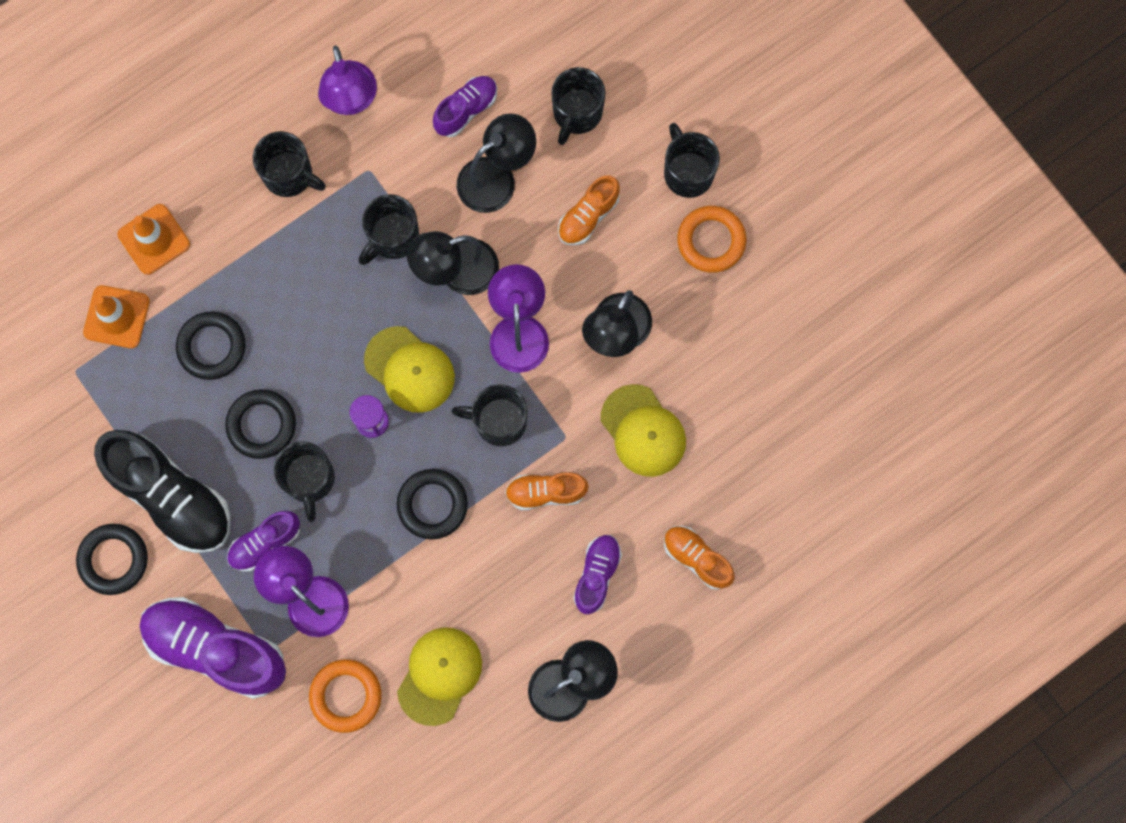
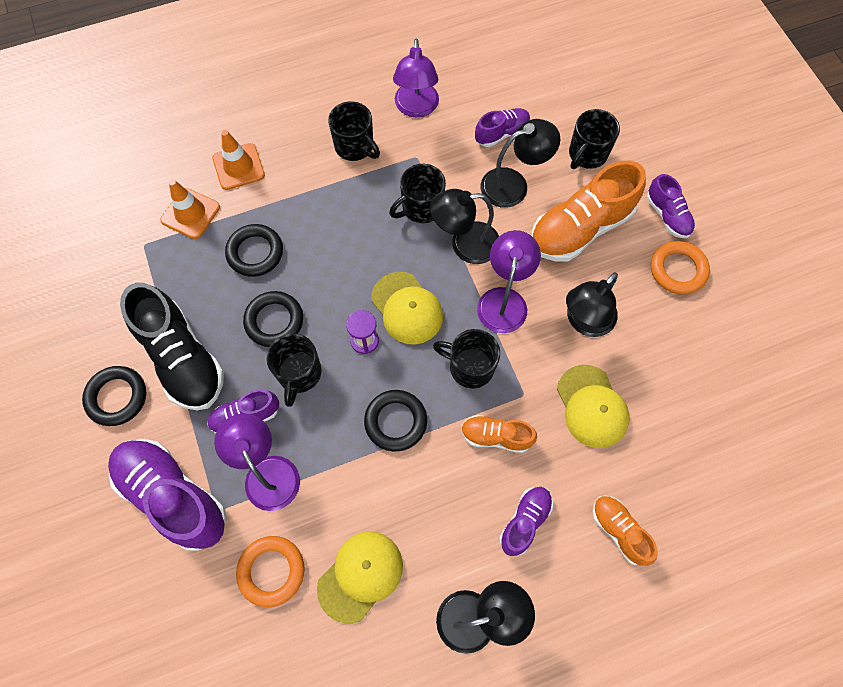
camera: 15 degrees right, 10 degrees down
orange shoe [558,175,620,245] -> orange shoe [531,161,646,261], size x1.88
black mug [664,123,720,198] -> purple shoe [647,174,695,238]

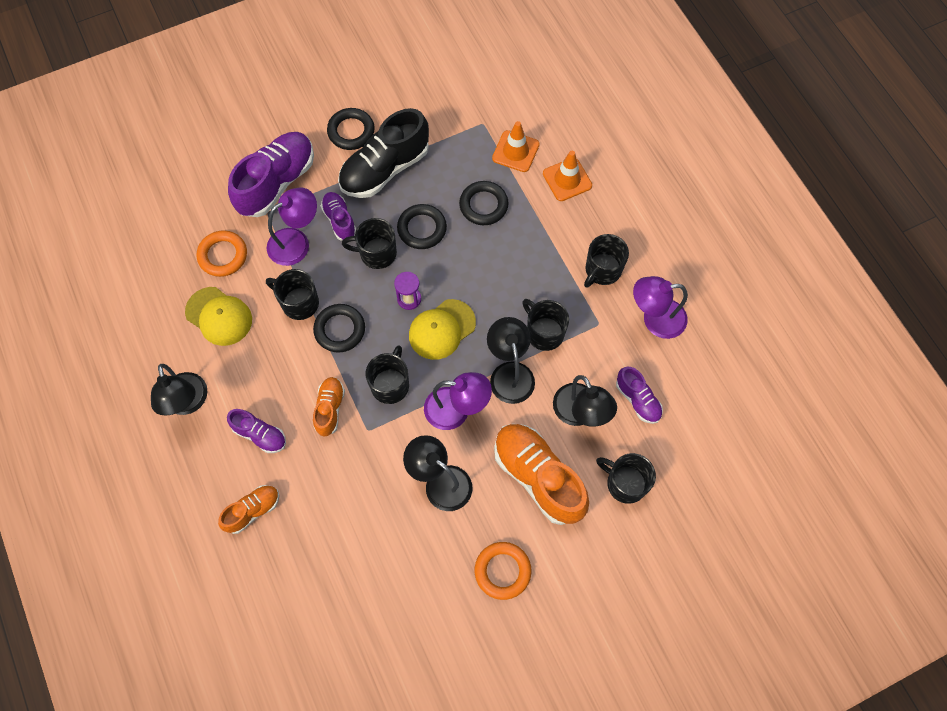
camera: 85 degrees right, 0 degrees up
yellow cap [557,365,630,448] -> none
purple shoe [647,174,695,238] -> none
none -> black mug [266,269,319,320]

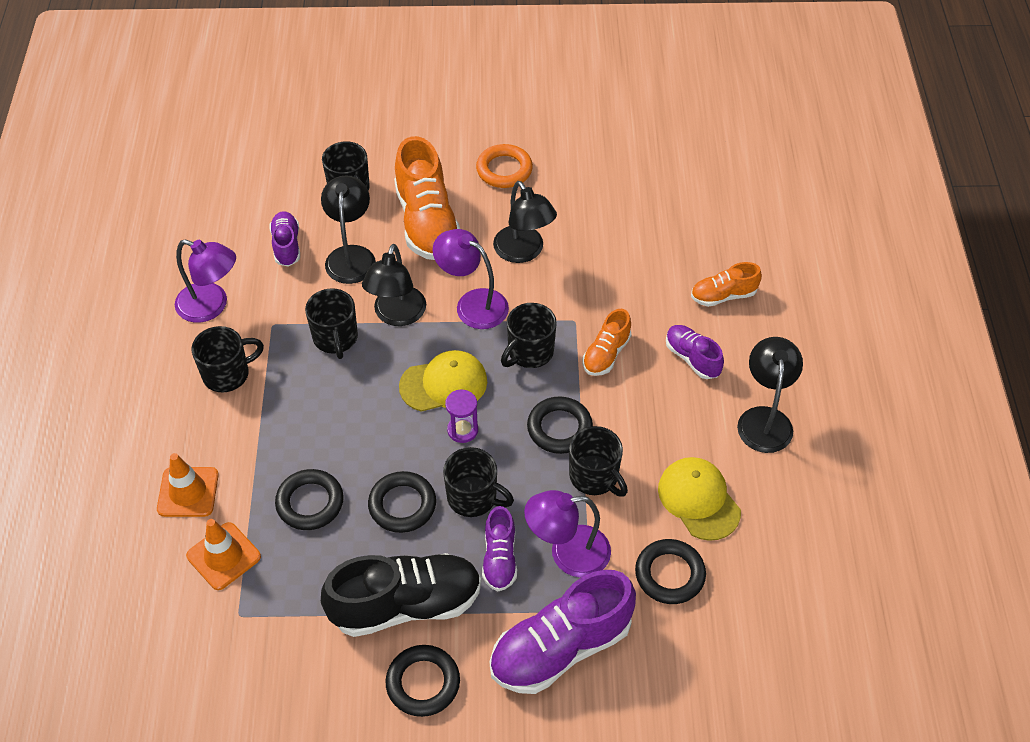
camera: 155 degrees left, 15 degrees down
orange ring [196,230,247,277] -> black ring [635,539,706,604]

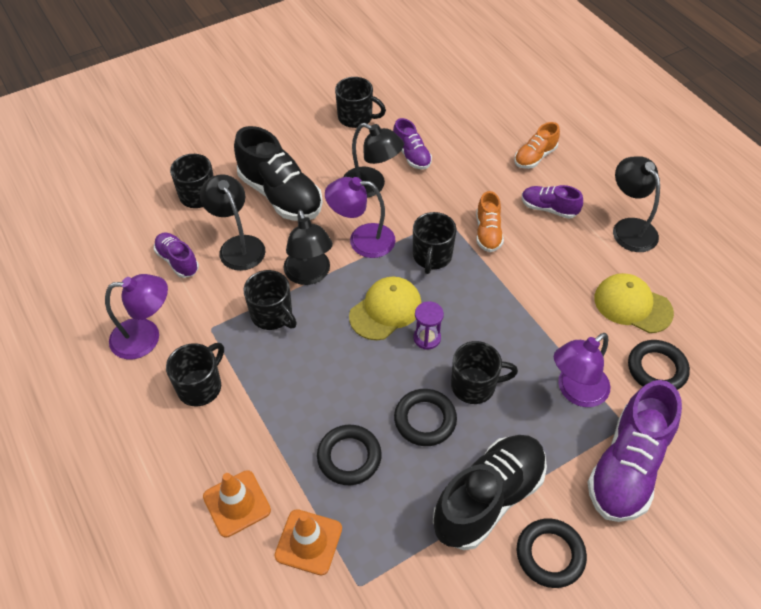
camera: 30 degrees left, 0 degrees up
orange shoe [394,136,460,260] -> black shoe [234,126,323,221]
orange ring [476,144,533,188] -> none
purple shoe [482,506,517,591] -> purple shoe moved to [393,118,432,169]
black ring [527,396,593,454] -> none
black mug [569,426,628,497] -> black mug moved to [335,77,386,128]

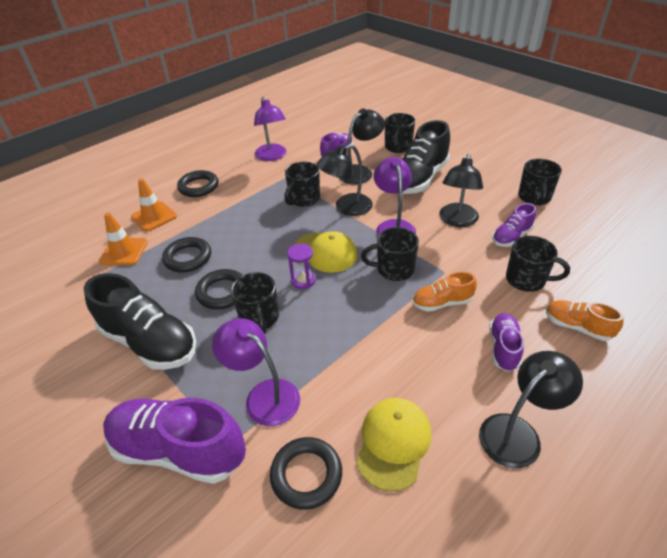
camera: 80 degrees right, 10 degrees down
black mug [166,343,224,406] -> black mug moved to [506,236,570,292]
black ring [517,518,587,588] -> black ring moved to [177,170,219,197]

